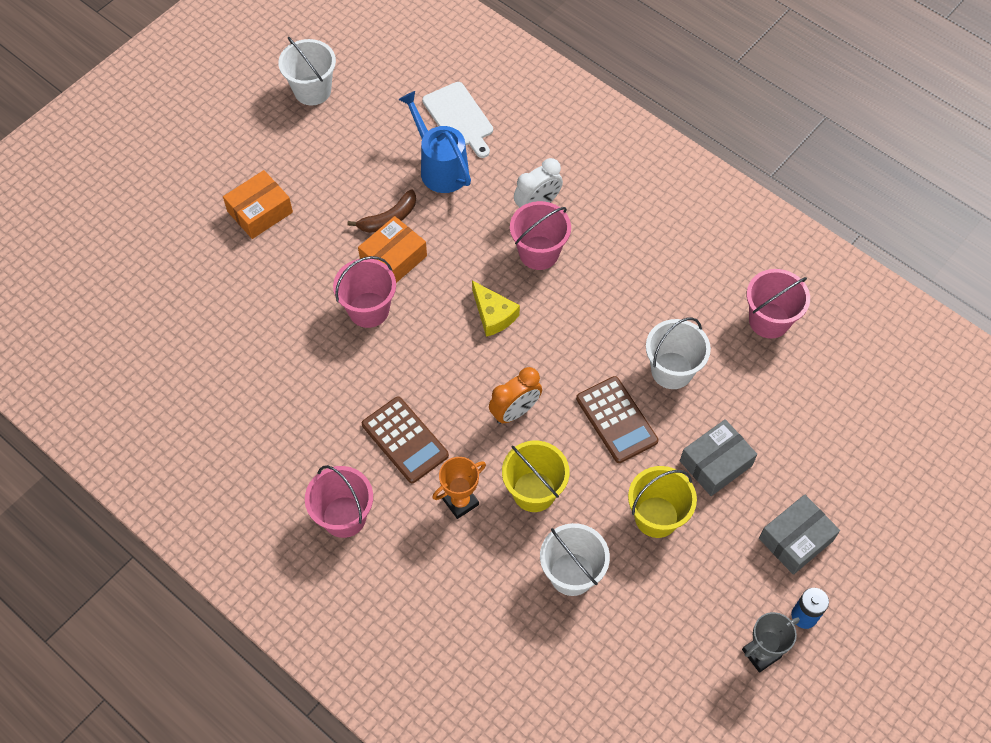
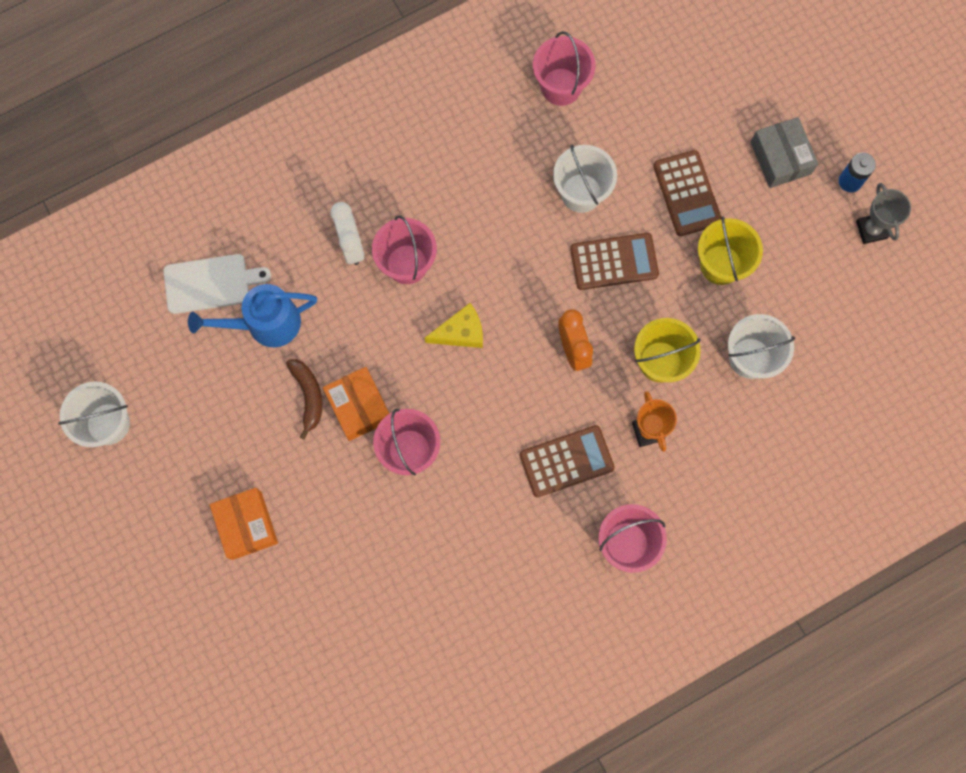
camera: 70 degrees left, 15 degrees up
grey box [680,419,757,496] -> brown calculator [653,150,722,236]

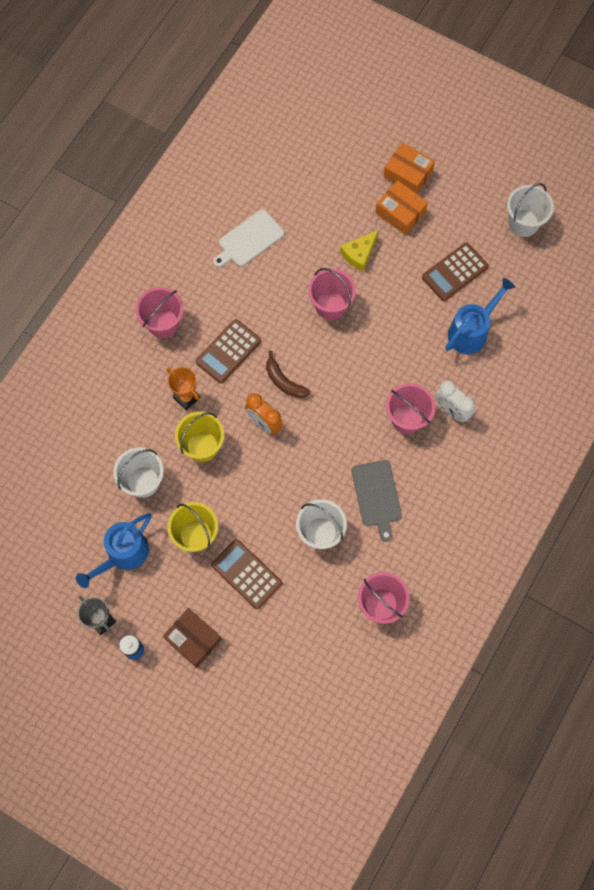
camera: 150 degrees right, 5 degrees down
white cutting board [163,254,271,314] -> white cutting board moved to [213,209,284,267]
brown banana [286,359,323,440] -> brown banana moved to [266,351,310,398]
orange box [323,367,389,441] -> orange box moved to [383,143,435,194]
yellow cheese [425,303,483,348] -> yellow cheese moved to [340,230,378,271]
brown calculator [570,233,659,290] -> brown calculator moved to [422,242,489,301]
grey box [751,117,818,188] -> brown box [163,608,222,668]
none -> blue watering can [76,513,152,588]
none -> grey cutting board [351,460,402,542]

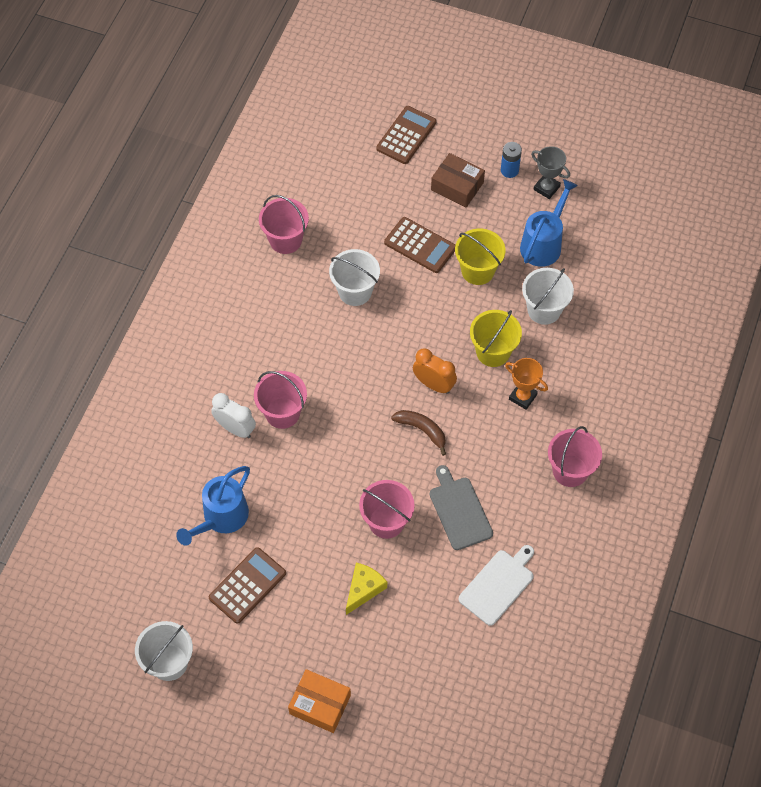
camera: 170 degrees right, 10 degrees down
brown calculator [196,319,261,383] -> brown calculator moved to [376,106,436,164]
grey cutting board [351,460,402,542] -> grey cutting board moved to [430,465,493,550]
orange box [375,180,428,235] -> none

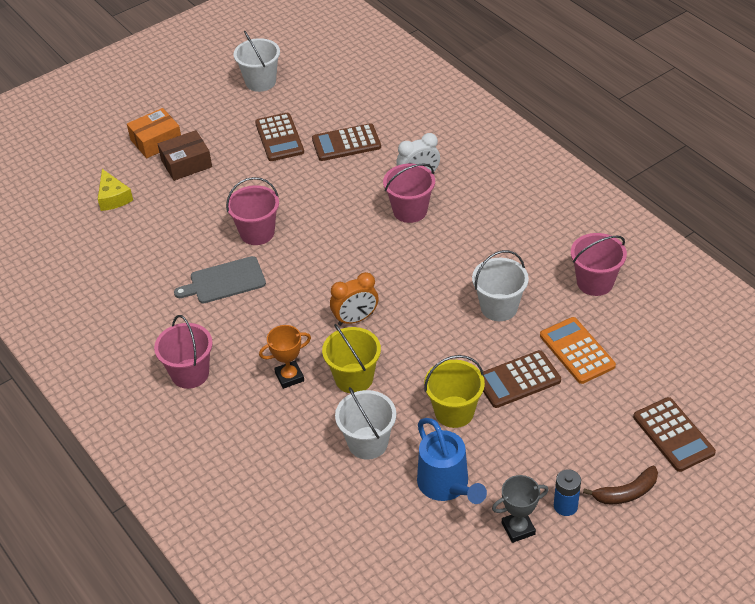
camera: 125 degrees right, 15 degrees down
blue watering can [176,466,250,546] -> brown calculator [312,123,381,161]
yellow cheese [346,563,387,615] -> yellow cheese moved to [98,169,133,211]
brown banana [391,410,446,456] -> brown banana moved to [583,466,658,504]
grey cutting board [430,465,493,550] -> grey cutting board turned 150 degrees clockwise [174,256,266,303]
brown box [431,153,485,207] -> brown box moved to [158,130,212,181]
white cutting board [458,545,534,626] -> none
none -> orange calculator [540,317,616,384]

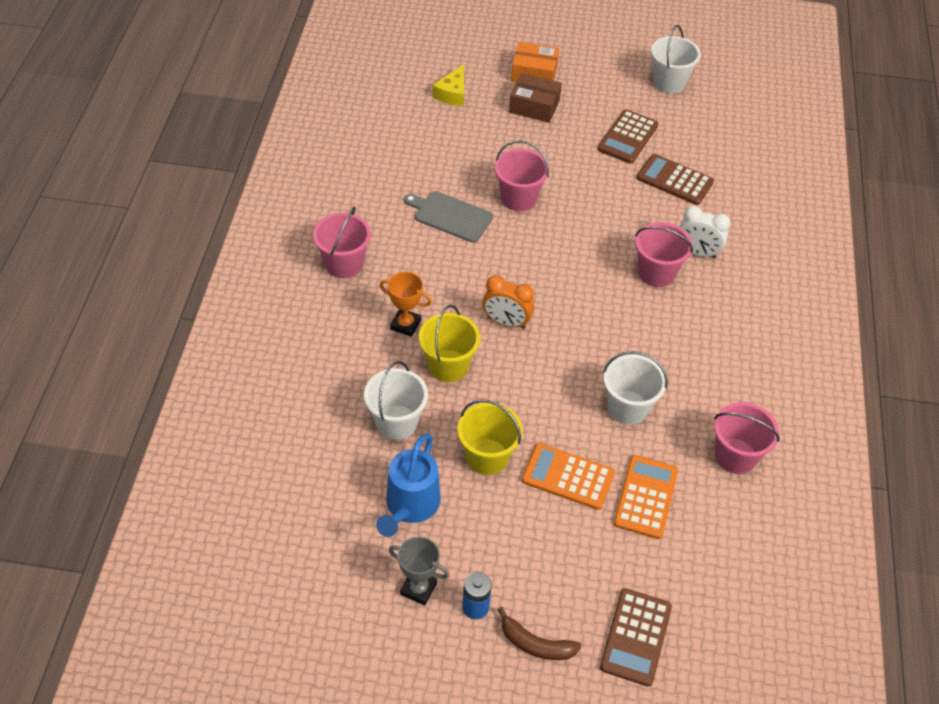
camera: 40 degrees right, 5 degrees up
brown calculator [483,350,561,408] -> orange calculator [522,443,615,510]

